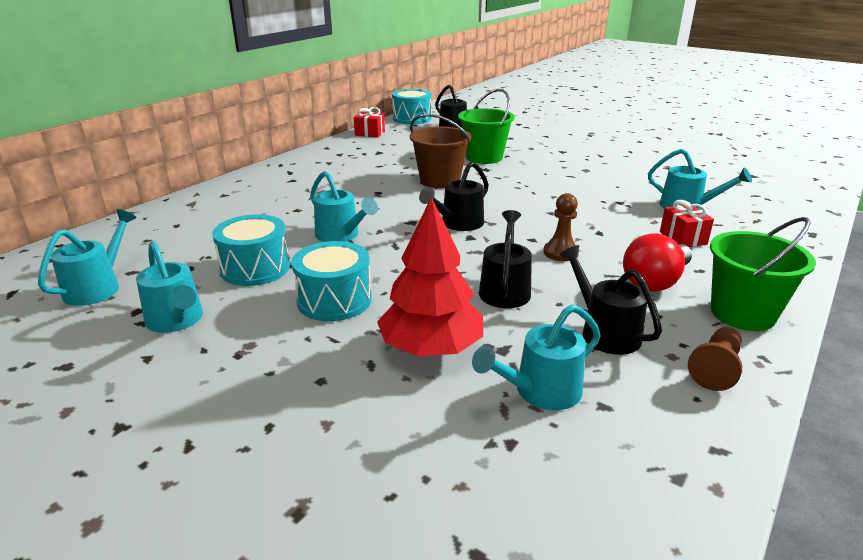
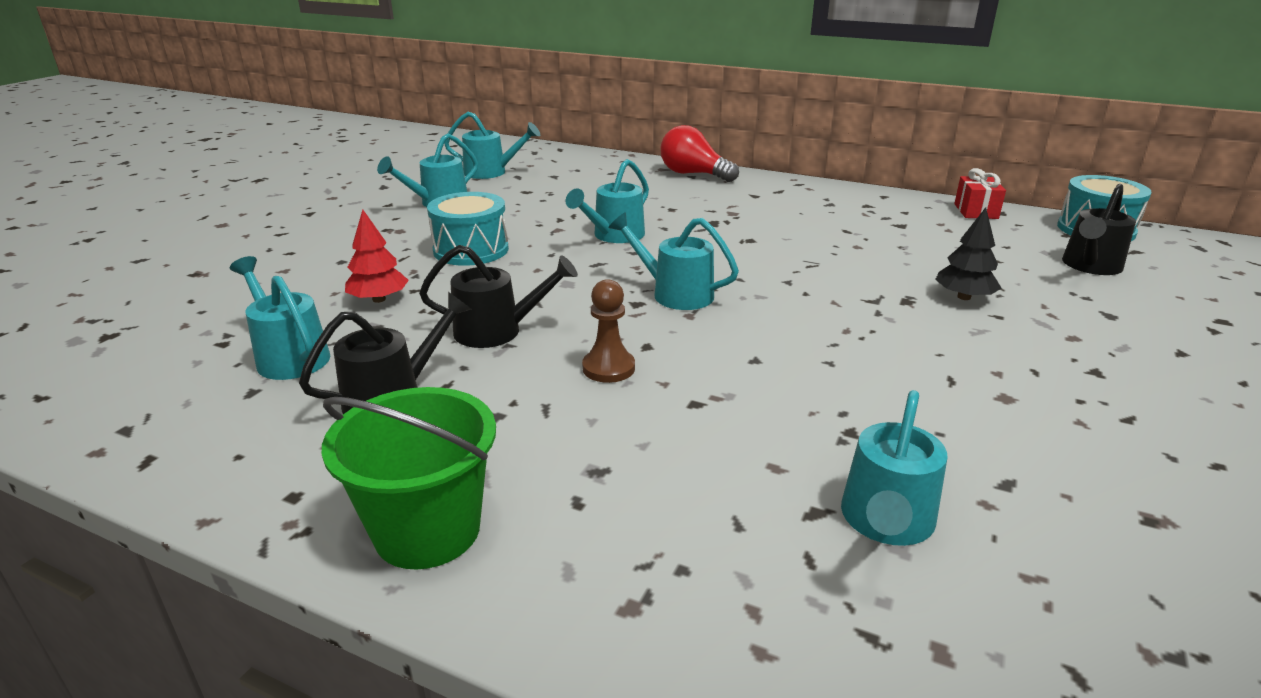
camera: 80 degrees right, 0 degrees up
turquoise drum [212,214,290,286] -> none
red tree [377,197,483,357] -> red tree [345,209,409,303], size x0.58
brown bucket [410,114,472,188] -> none
black watering can [419,161,489,231] -> turquoise watering can [608,212,739,310]
green bucket [458,89,515,164] -> black tree [935,207,1001,300]
red light bulb [623,233,692,292] -> red light bulb moved to [660,125,739,182]
red gift [660,200,714,247] -> none
brown pawn [688,327,742,391] -> none

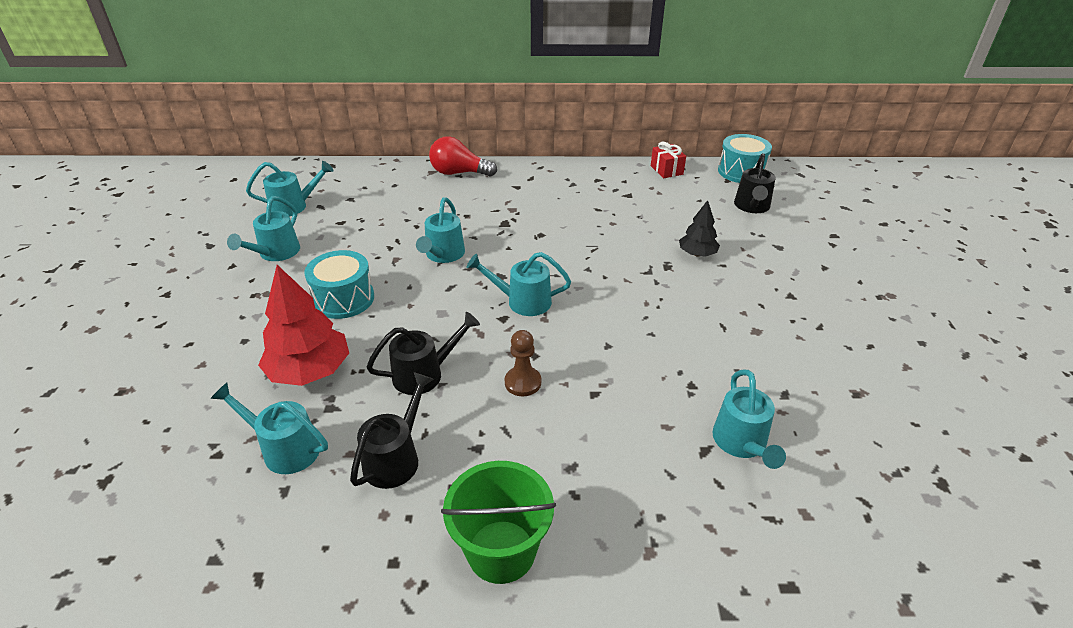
camera: 25 degrees left, 10 degrees up
red tree [345,209,409,303] -> red tree [258,265,349,386], size x1.73

